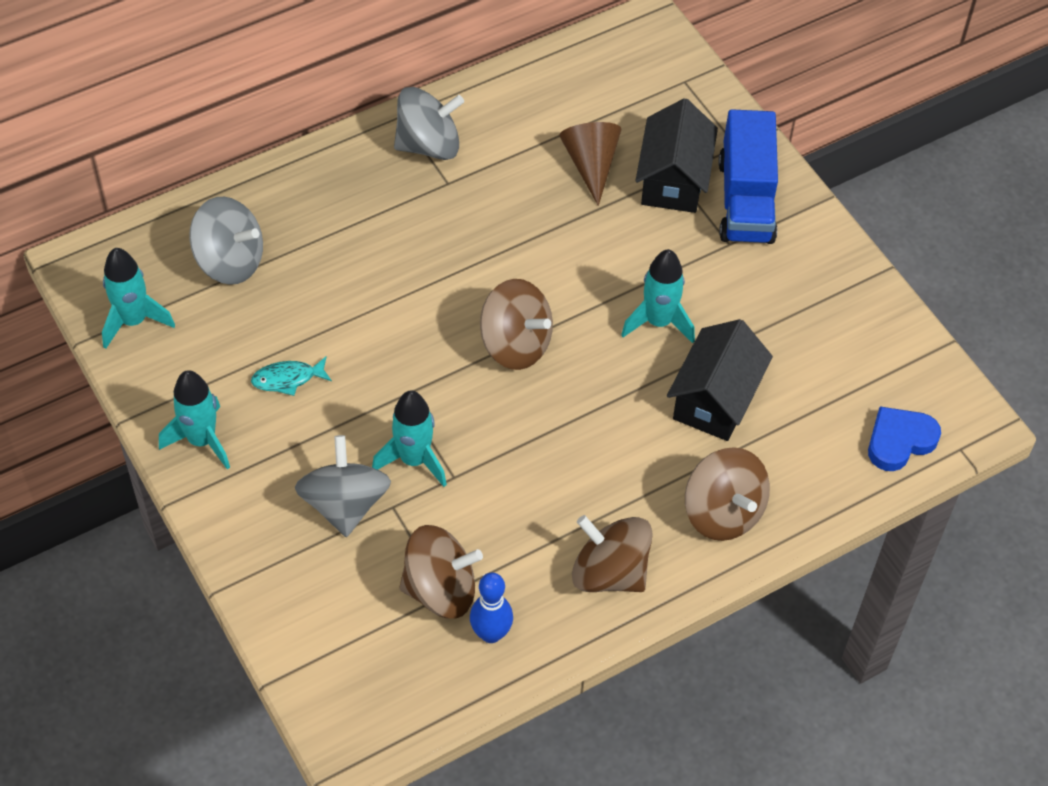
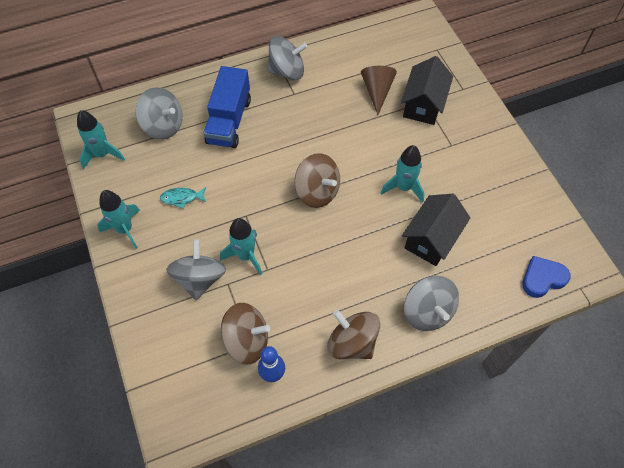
camera: 10 degrees right, 5 degrees up
brown spinning top [685,447,770,541] -> grey spinning top [404,276,459,331]
blue truck [718,109,778,244] -> blue truck moved to [203,66,251,148]

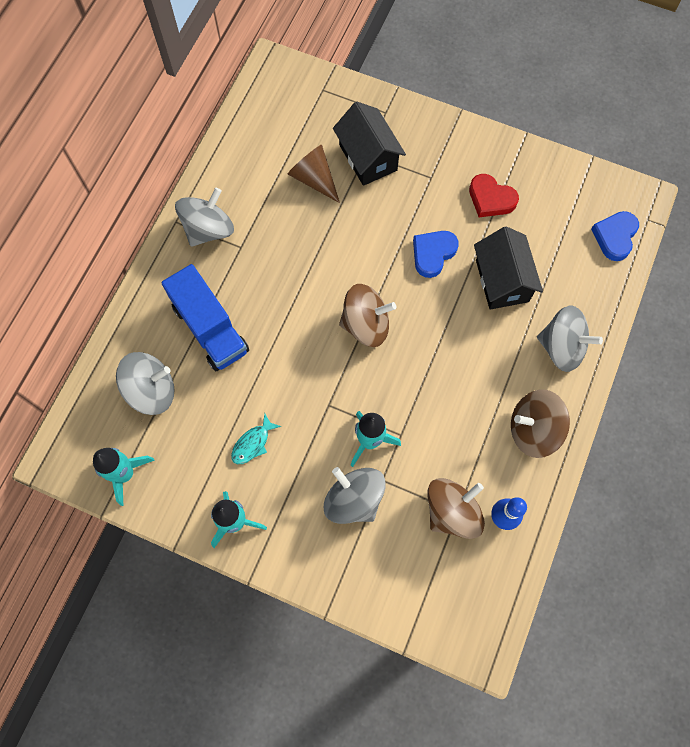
camera: 45 degrees left, 10 degrees up
turquoise rocket [381,145,425,203] -> blue heart [413,231,459,278]
none -> red heart [469,174,519,217]

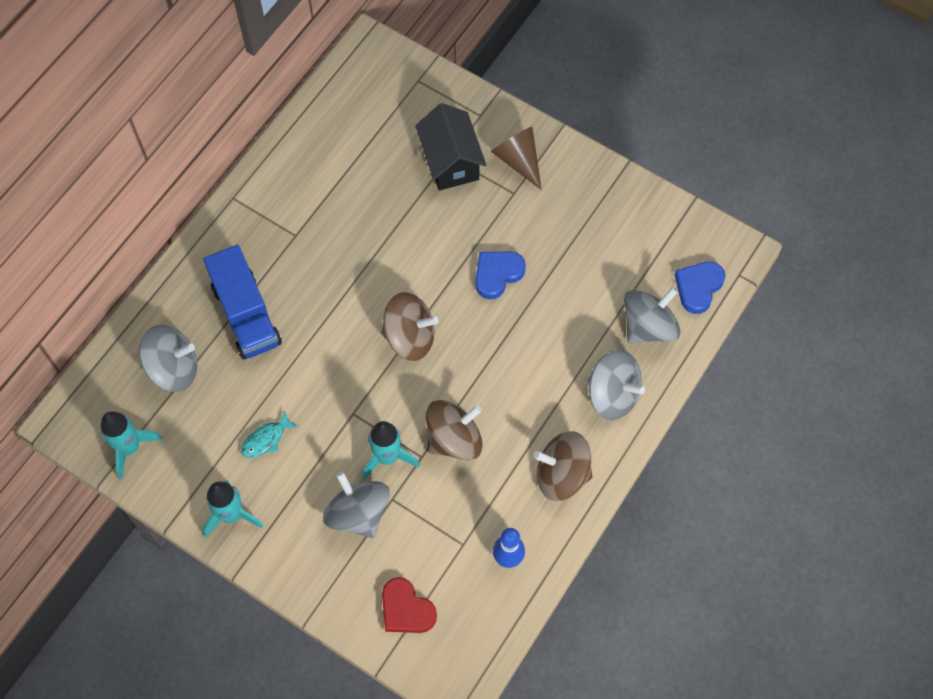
camera: 10 degrees right, 5 degrees down
grey spinning top [175,188,234,247] -> grey spinning top moved to [624,287,680,343]
brown cone [288,145,340,203] -> brown cone moved to [491,127,542,190]
brown spinning top [427,478,485,539] -> brown spinning top moved to [426,400,482,460]
red heart [469,174,519,217] -> red heart moved to [382,577,437,633]
black house [474,226,543,310] -> none

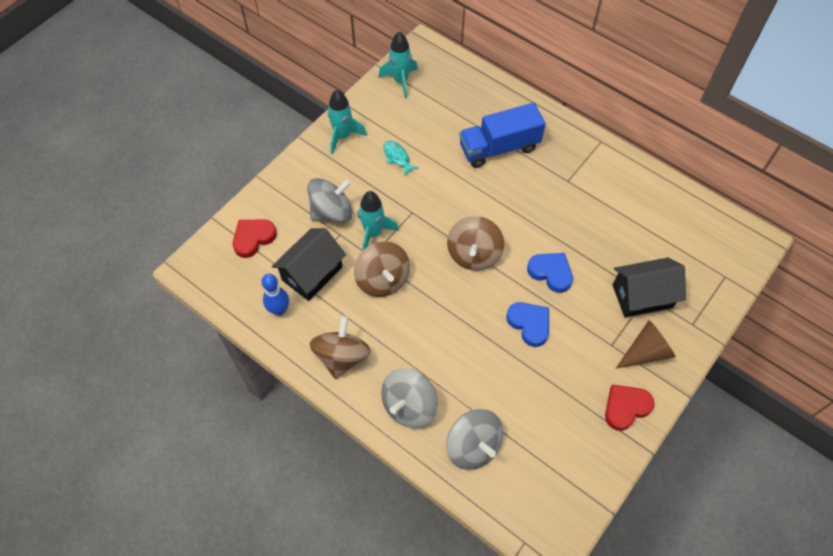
camera: 95 degrees right, 5 degrees down
grey spinning top [139,325,197,392] -> none
blue heart [675,262,725,314] -> blue heart moved to [527,253,573,293]
none -> black house [272,228,346,301]
none -> red heart [605,385,654,431]

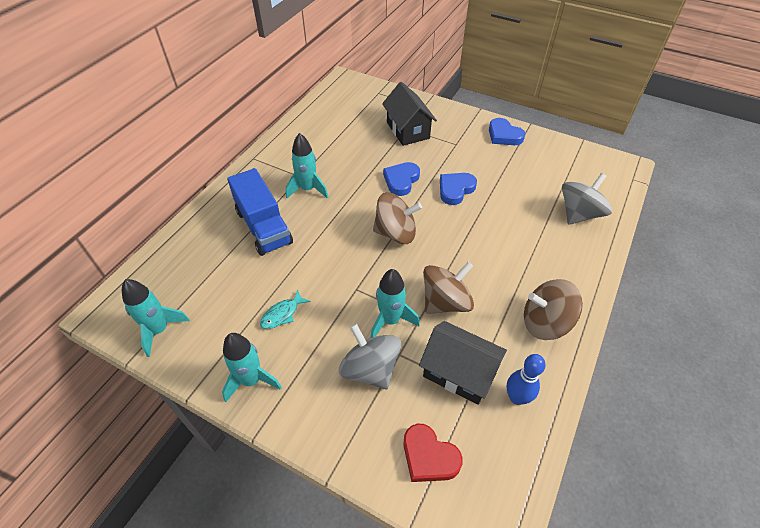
camera: 100 degrees left, 10 degrees down
grey spinning top [381,368,438,428] -> none
red heart [605,385,654,431] -> blue heart [489,118,525,145]
brown cone [616,320,676,369] -> none
none -> turquoise rocket [286,133,328,198]

